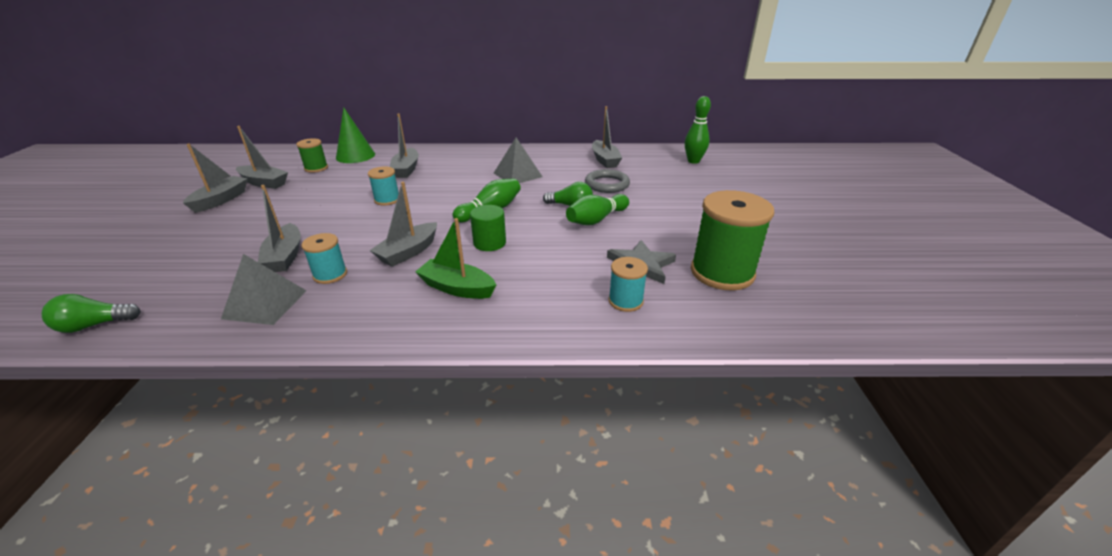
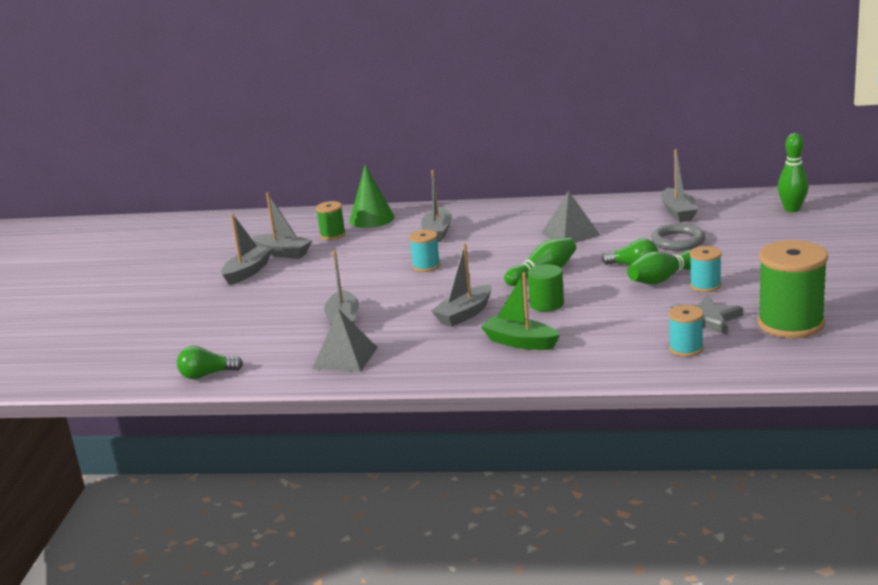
camera: 10 degrees right, 10 degrees down
turquoise spool [302,233,347,284] -> turquoise spool moved to [690,246,722,292]

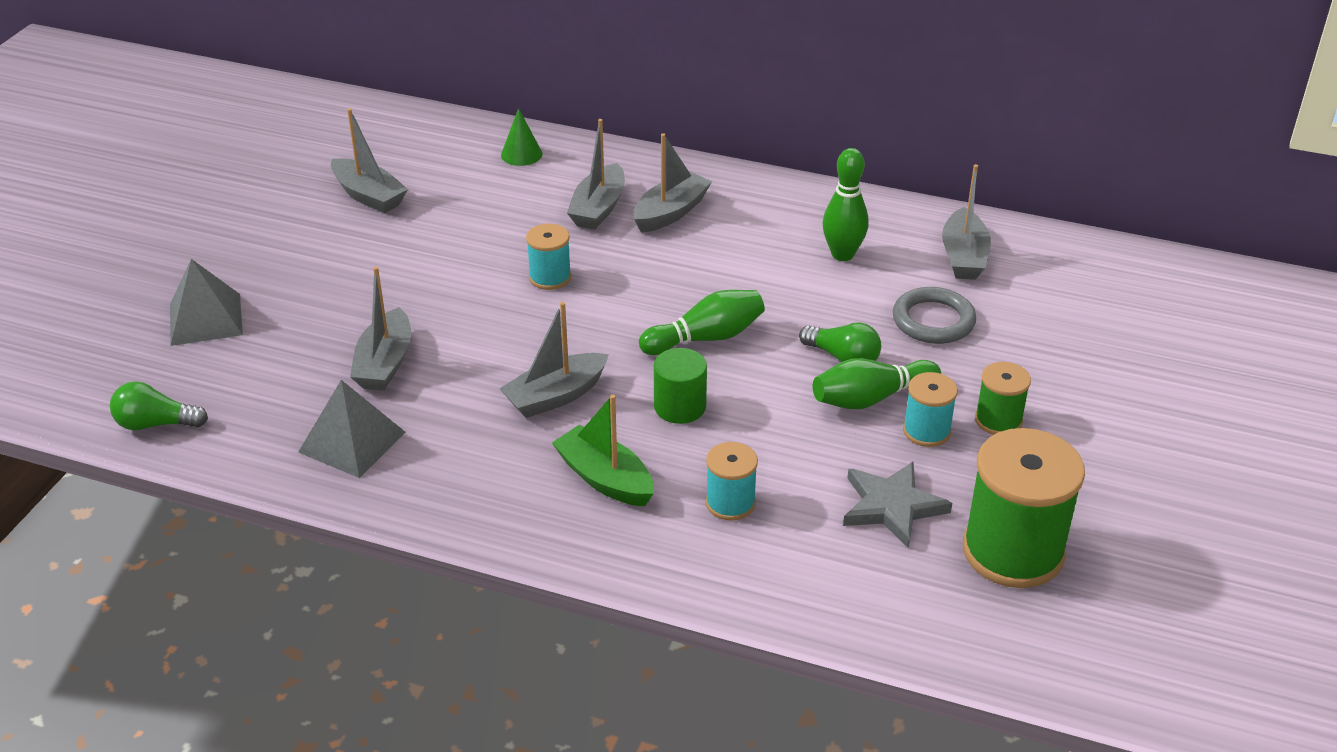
camera: 10 degrees right, 15 degrees up
grey boat [221,214,272,285] -> grey boat moved to [633,133,712,233]
green spool [316,201,346,240] -> green spool moved to [975,362,1031,435]
green cone [349,165,394,228] -> green cone [501,108,542,166], size x0.61
grey pyramid [542,191,601,243] -> grey pyramid moved to [170,259,243,346]
turquoise spool [669,305,704,357] -> turquoise spool moved to [705,442,758,520]
green bowling pin [778,133,809,212] -> green bowling pin moved to [822,148,869,261]

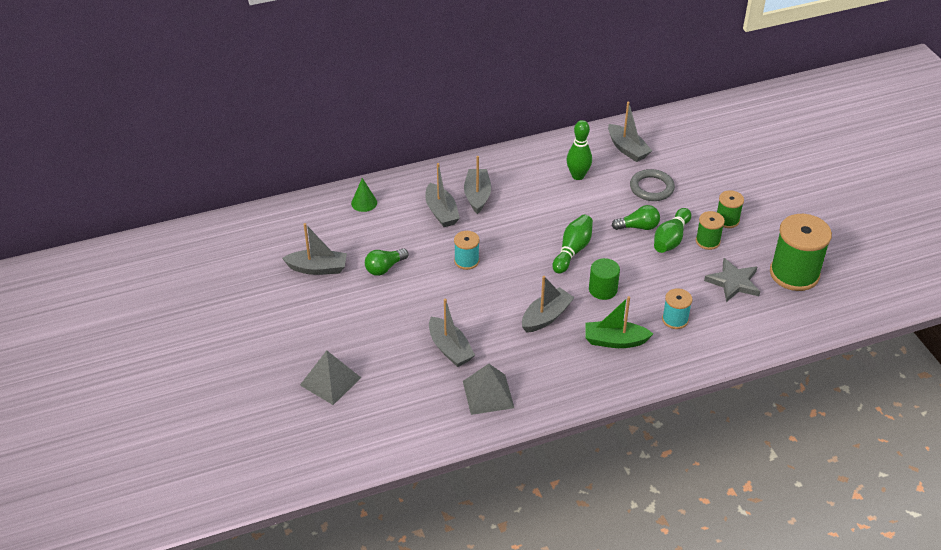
camera: 40 degrees left, 5 degrees up
green light bulb [110,381,208,430] -> green light bulb moved to [365,248,408,276]
grey boat [499,302,609,418] -> grey boat turned 150 degrees counterclockwise [522,276,575,333]
turquoise spool [903,372,958,447] -> green spool [696,211,725,250]

